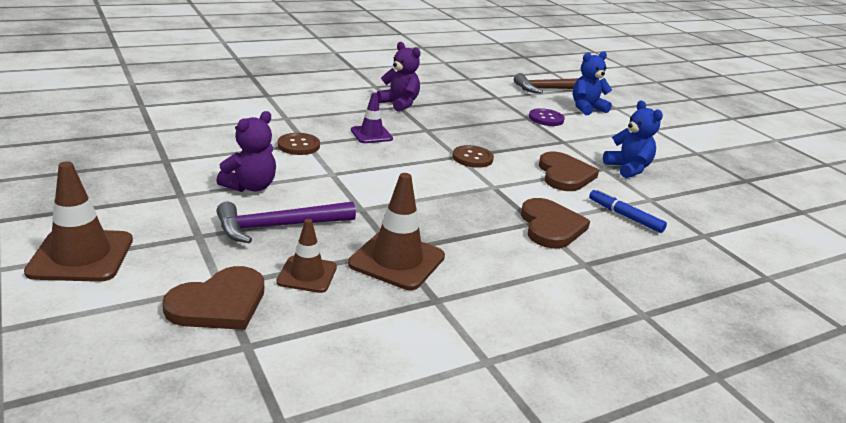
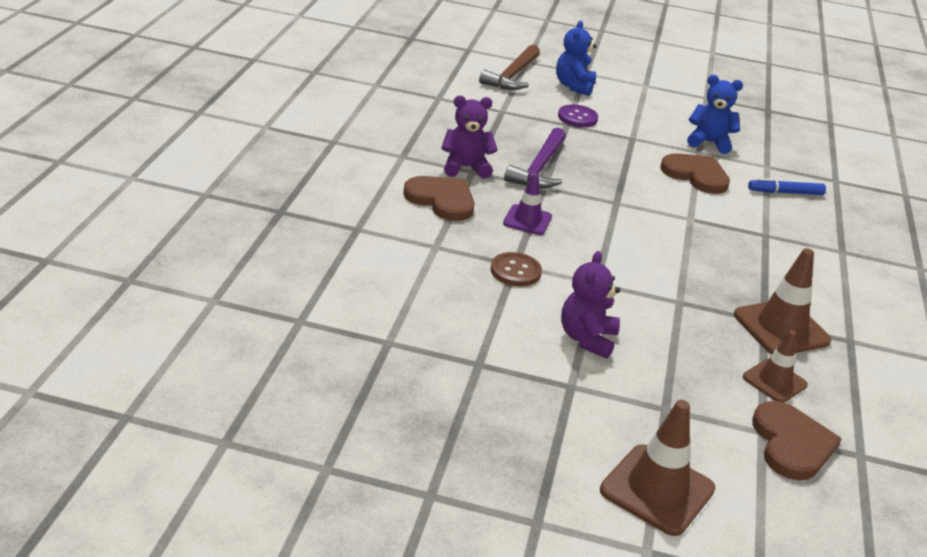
camera: 50 degrees left, 5 degrees up
purple teddy bear [216,111,276,192] -> purple teddy bear turned 150 degrees counterclockwise [561,251,620,359]
purple hammer [217,201,356,243] -> purple hammer moved to [504,127,566,188]
brown button [453,145,494,168] -> none
brown heart [521,198,590,248] -> brown heart moved to [403,176,475,221]

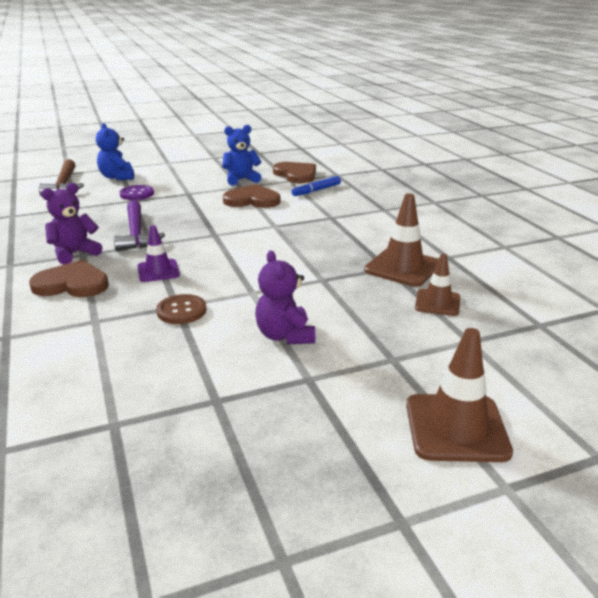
camera: 30 degrees left, 5 degrees down
brown heart [752,401,842,480] -> brown heart moved to [273,162,316,184]

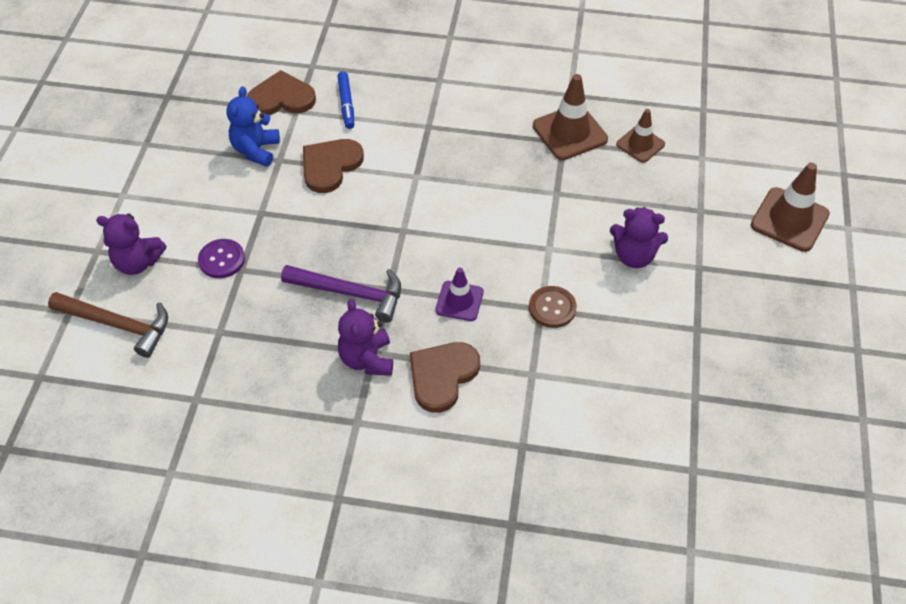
camera: 60 degrees left, 25 degrees up
blue teddy bear [96,123,134,180] -> purple teddy bear [96,213,166,275]

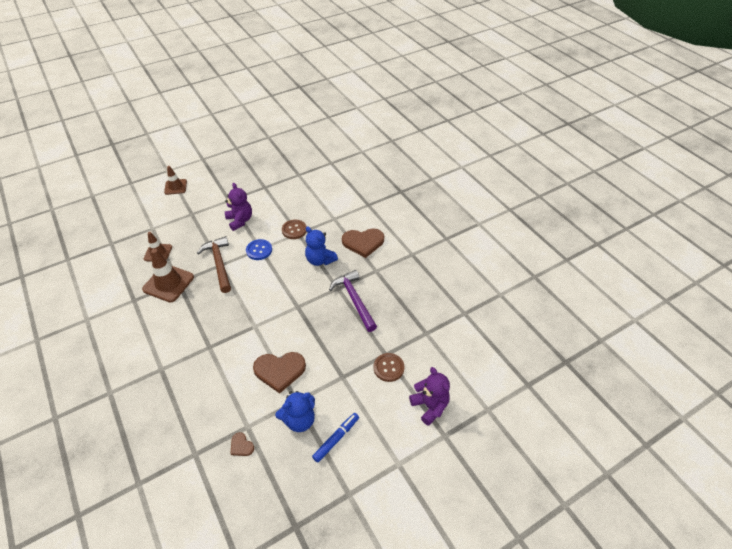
camera: 130 degrees left, 5 degrees down
brown hammer [48,292,168,358] -> brown hammer moved to [197,236,231,293]
purple button [198,239,245,278] -> brown button [374,353,404,382]
brown heart [247,70,316,115] -> brown heart [230,432,254,456], size x0.47
blue marker [338,71,354,129] -> blue marker moved to [312,413,359,463]
purple teddy bear [338,299,393,376] -> none
purple traffic cone [436,268,484,321] -> blue teddy bear [305,226,338,266]
brown traffic cone [751,163,830,252] -> brown traffic cone [164,166,187,195], size x0.63
none -> blue button [246,239,272,260]

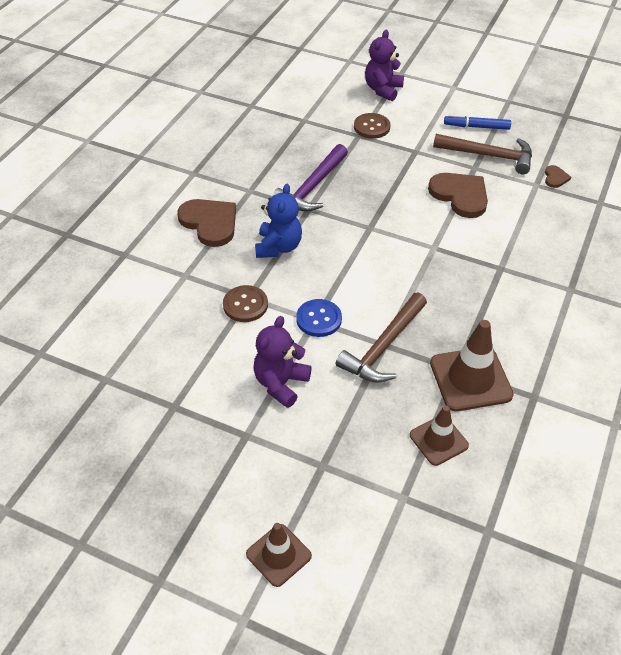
camera: 125 degrees left, 0 degrees up
blue teddy bear [275,391,315,432] -> brown hammer [433,134,532,174]

